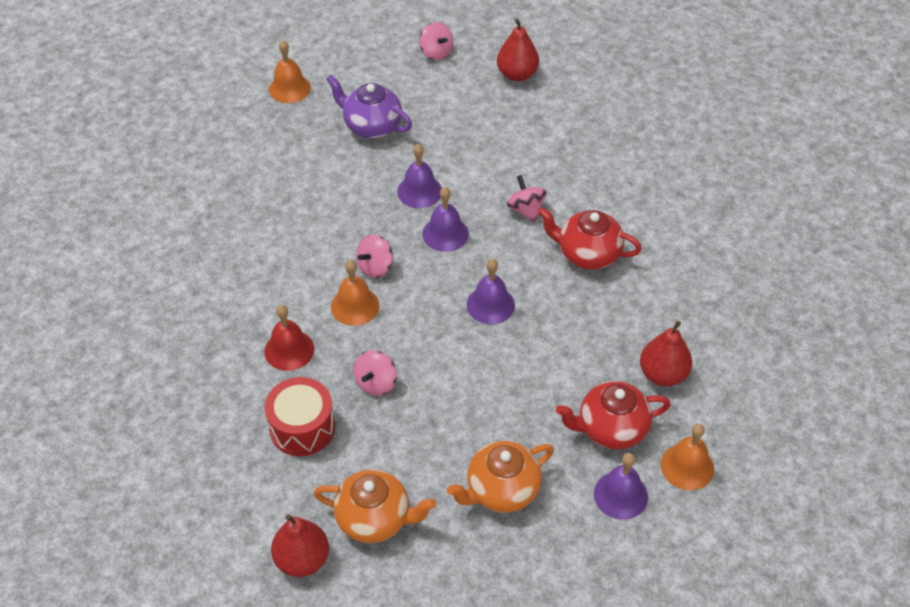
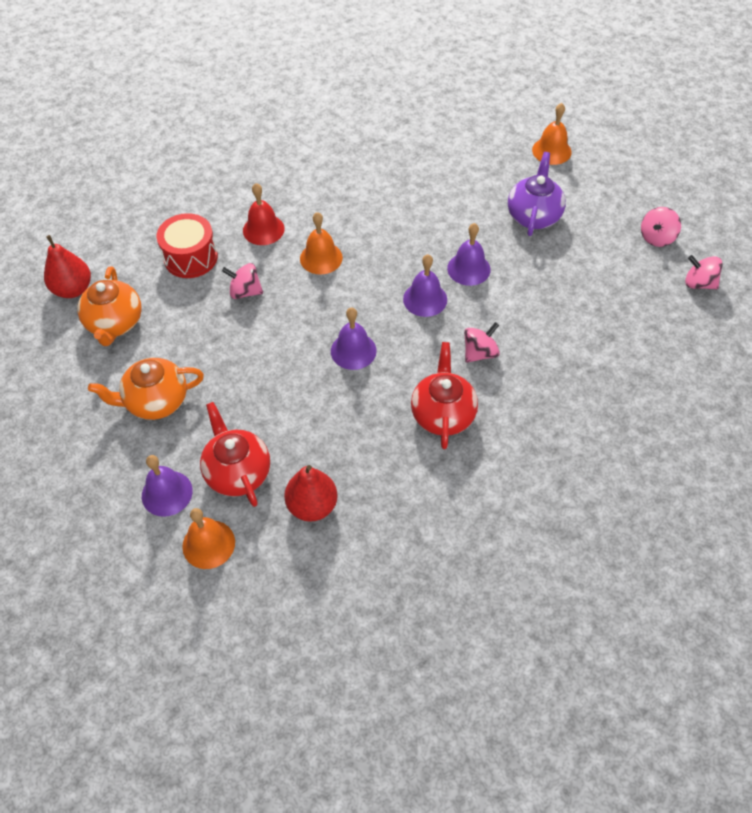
camera: 75 degrees right, 5 degrees up
pink spinning top [356,234,393,278] -> pink spinning top moved to [685,255,723,289]
orange teapot [447,441,554,513] -> orange teapot turned 60 degrees counterclockwise [88,358,204,420]
red pear [497,19,539,81] -> none

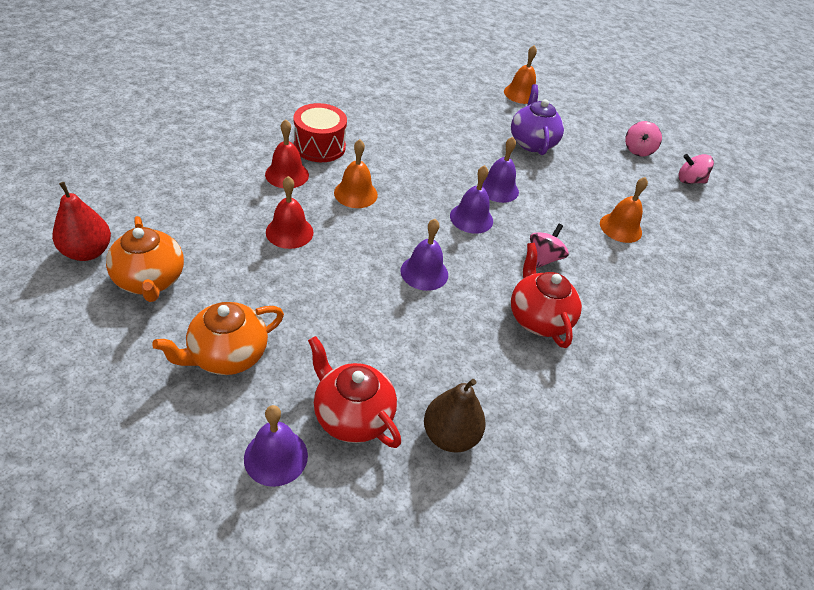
camera: 25 degrees left, 10 degrees down
red drum [157,213,218,278] -> red drum moved to [293,103,347,162]
orange bell [182,508,235,569] -> orange bell moved to [600,177,648,243]
pink spinning top [222,263,263,299] -> red bell [266,176,314,249]
red pear [284,465,337,522] -> brown pear [424,379,486,453]

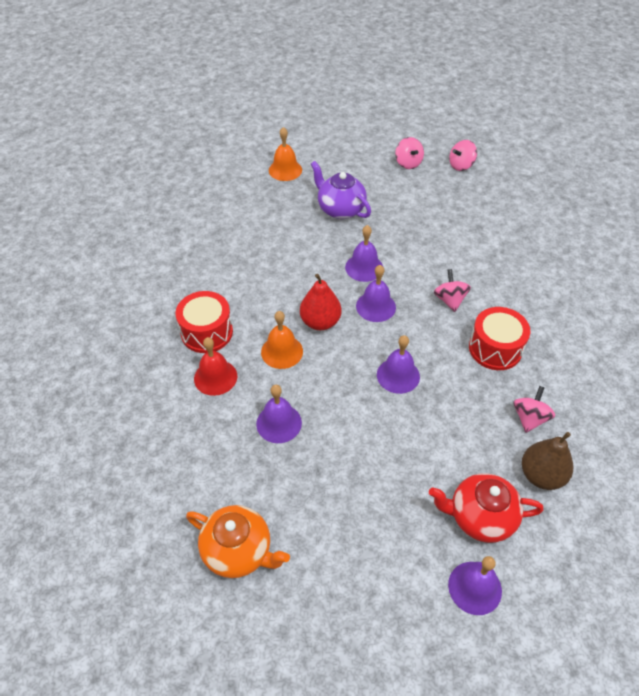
camera: 35 degrees left, 5 degrees up
red pear [52,182,111,261] -> red pear moved to [300,274,341,330]
orange teapot [152,302,284,375] -> none
red bell [266,176,314,249] -> purple bell [256,385,302,443]
red teapot [511,243,582,348] -> red drum [469,307,530,370]
orange bell [600,177,648,243] -> none
none -> pink spinning top [513,386,555,433]

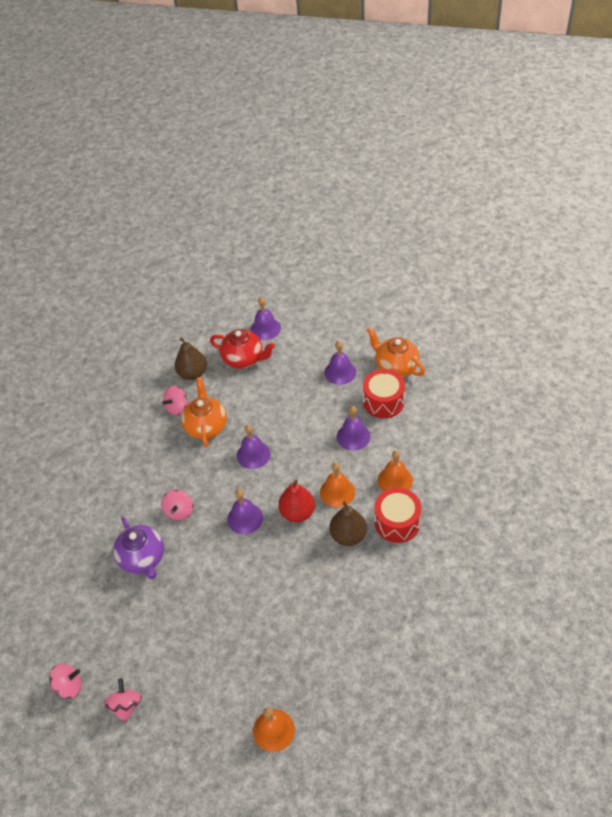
camera: 160 degrees left, 0 degrees up
red bell [194,337,237,396] -> orange bell [378,450,413,491]
purple teapot [311,161,371,219] -> purple teapot moved to [113,517,164,579]
purple bell [345,225,383,282] -> purple bell moved to [325,341,356,385]
red drum [469,307,530,370] -> red drum moved to [363,369,405,418]
none -> orange teapot [181,377,227,447]
none -> brown pear [329,501,367,546]

